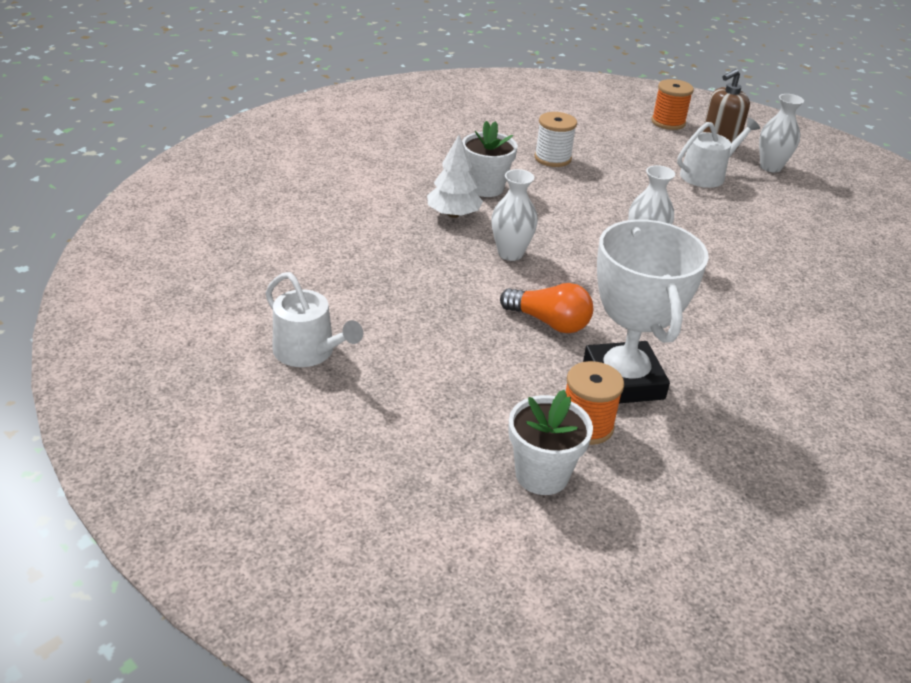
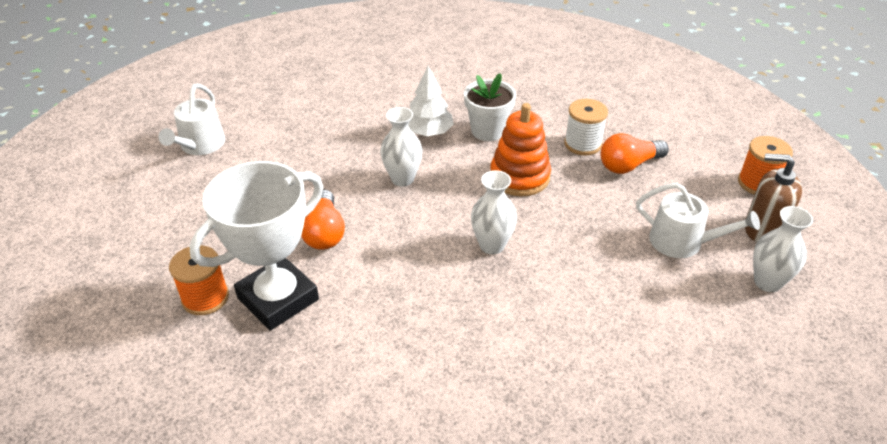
camera: 60 degrees right, 5 degrees up
white flower pot [508,390,593,495] -> none
none -> orange stacking toy [490,103,551,196]
none -> orange light bulb [600,133,669,174]

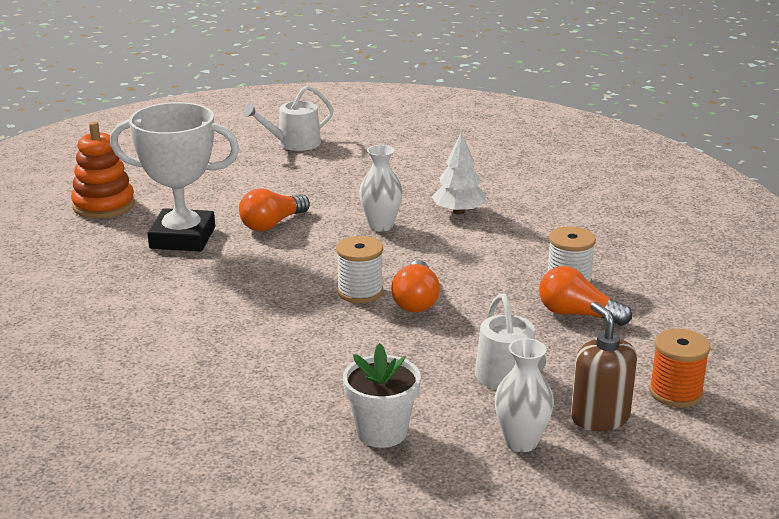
camera: 50 degrees right, 15 degrees down
orange spool [169,245,229,315] -> none
white flower pot [464,73,516,141] -> white flower pot moved to [343,343,421,448]
white vase [471,170,517,255] -> white spool [336,236,383,303]
orange stacking toy [490,103,551,196] -> orange stacking toy moved to [71,122,135,218]
none -> orange light bulb [391,260,440,313]

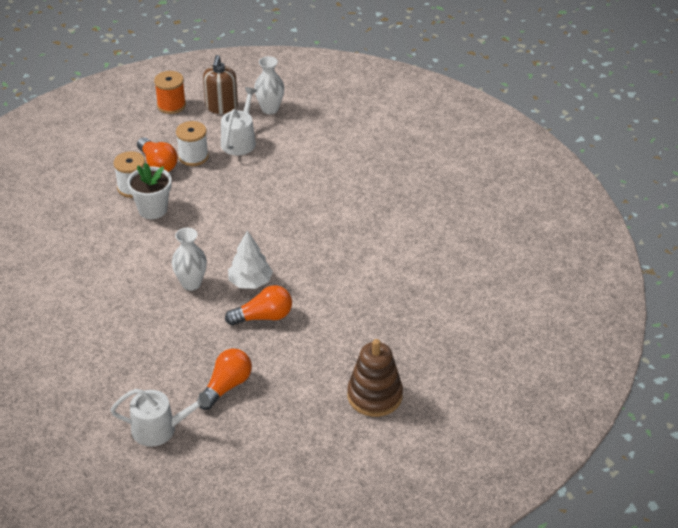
camera: 150 degrees left, 15 degrees up
orange stacking toy [71,122,135,218] -> brown stacking toy [347,339,403,417]
white trophy [110,102,240,252] -> none
white spool [336,236,383,303] -> white spool moved to [176,121,209,166]
white flower pot [343,343,421,448] -> white flower pot moved to [127,163,172,219]
orange light bulb [391,260,440,313] -> orange light bulb moved to [197,348,252,410]
white tree [432,132,486,215] -> white tree moved to [228,231,273,289]

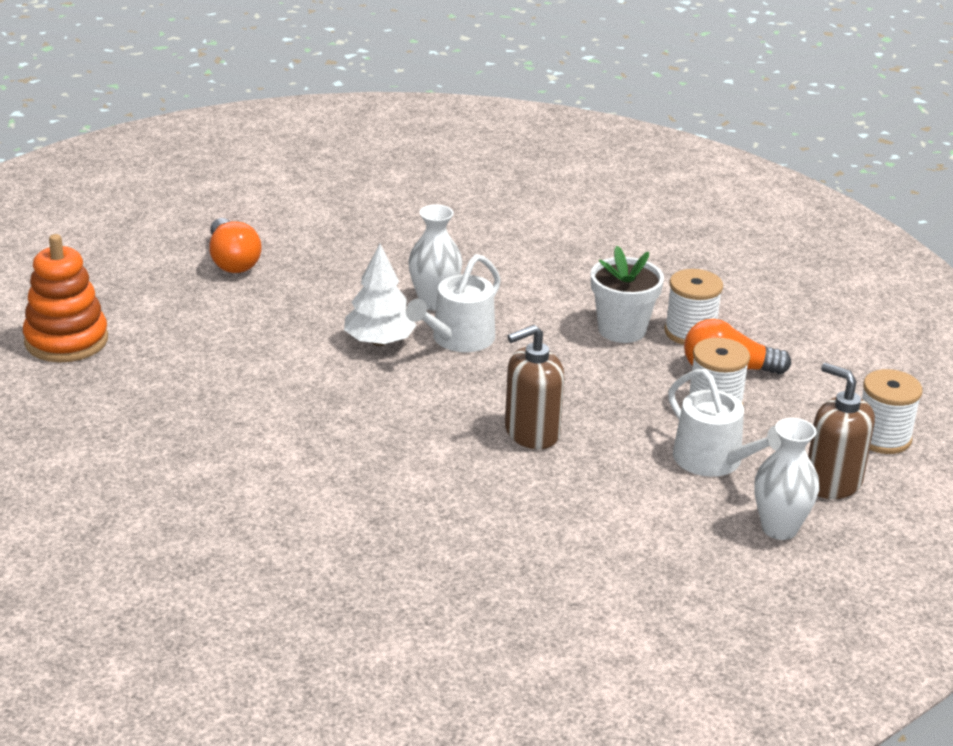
camera: 125 degrees right, 10 degrees down
white watering can [110,389,210,447] -> white watering can moved to [406,254,501,352]
orange spool [154,71,186,114] -> white spool [862,369,922,454]
orange light bulb [225,285,292,326] -> none
brown stacking toy [347,339,403,417] -> orange stacking toy [23,234,108,362]
none -> brown soap dispenser [505,325,565,449]

